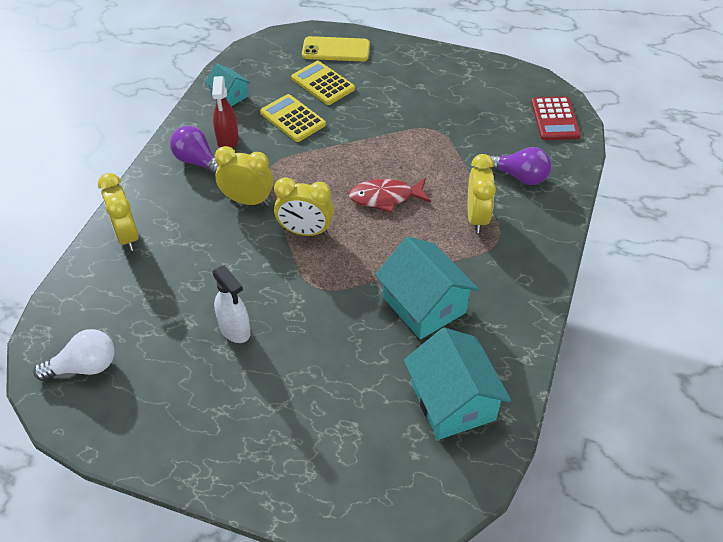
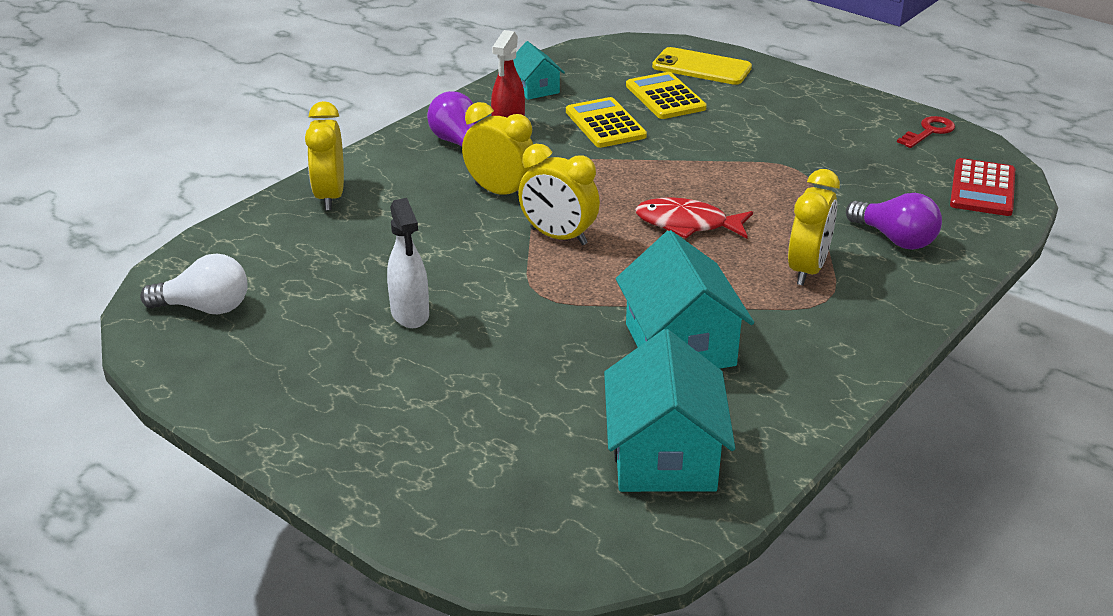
camera: 20 degrees right, 15 degrees down
none -> red key [897,116,955,148]

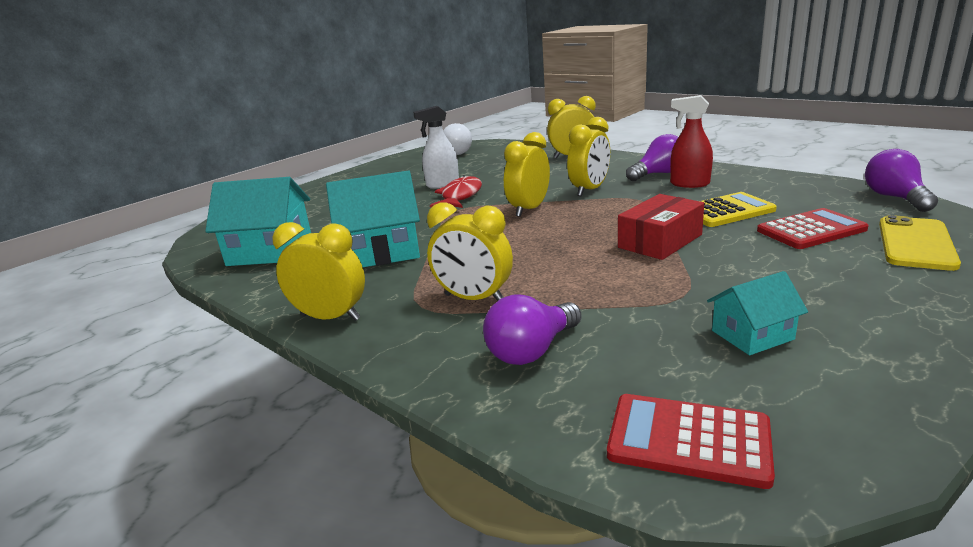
camera: 95 degrees right, 10 degrees down
turquoise house [513,41,565,100] -> turquoise house moved to [707,271,808,355]
yellow calculator [626,72,707,119] -> red calculator [757,208,869,249]
red fish [635,197,753,238] -> red fish moved to [430,175,482,208]
red key [897,116,955,148] -> none
none -> yellow clock [272,222,365,321]
none -> red box [618,194,704,260]
none -> purple light bulb [865,149,938,212]

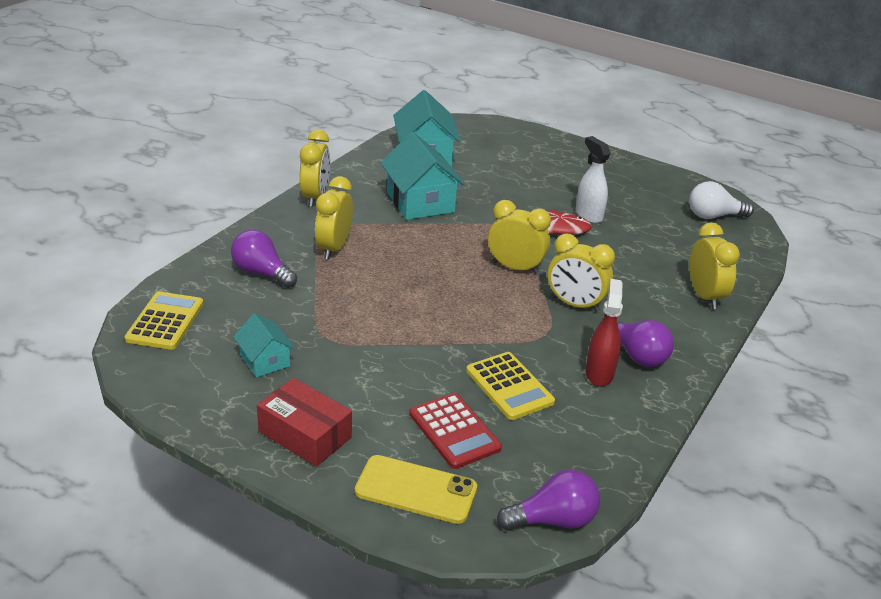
camera: 75 degrees right, 10 degrees up
red calculator [607,394,775,489] -> yellow calculator [125,292,204,350]
red box [618,194,704,260] -> red box moved to [257,378,352,467]

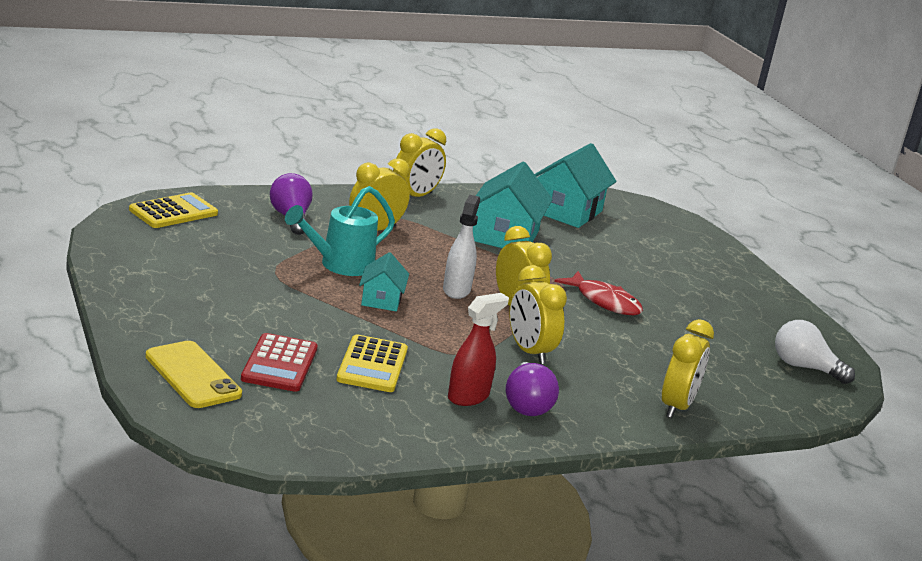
camera: 35 degrees right, 10 degrees down
turquoise house [233,313,295,377] -> turquoise house moved to [359,252,409,311]
red box [257,378,352,467] -> none
purple light bulb [497,470,600,531] -> none
white spray bottle [576,136,611,223] -> white spray bottle moved to [443,195,480,299]
none -> turquoise watering can [285,186,395,276]

